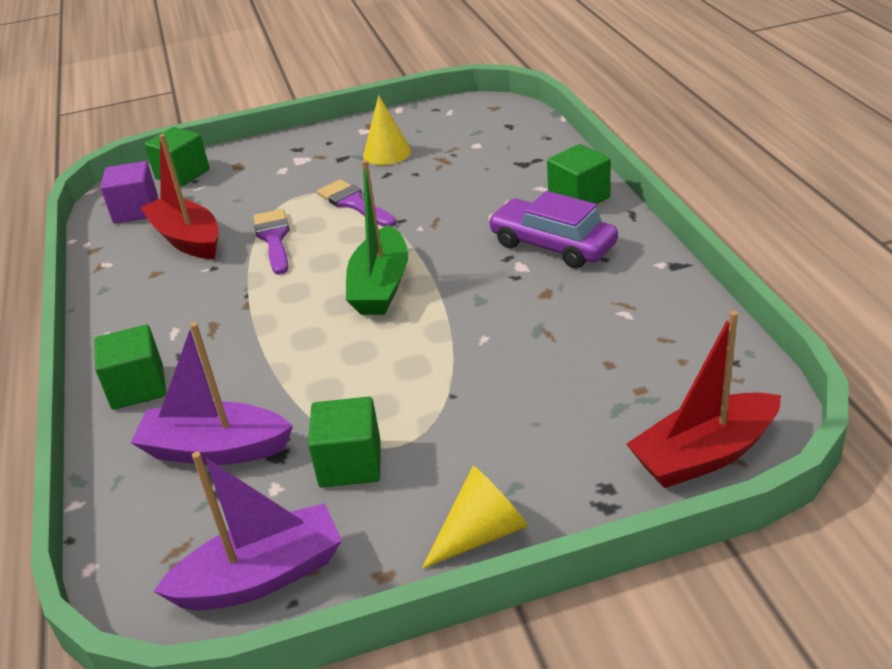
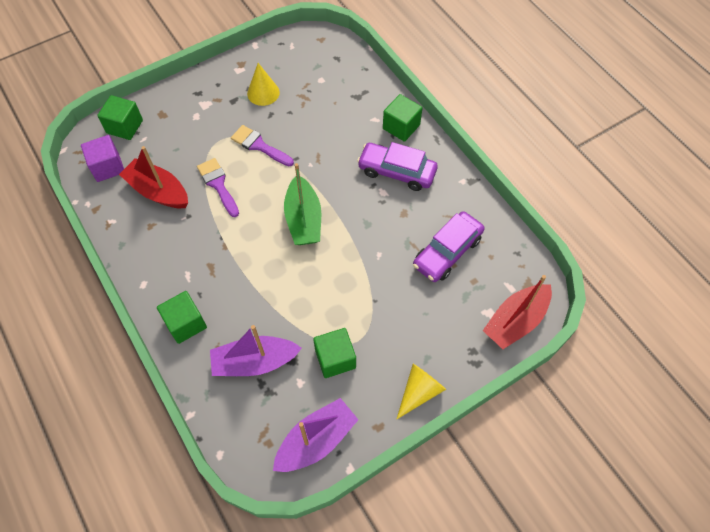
camera: 20 degrees left, 25 degrees up
none -> purple car [413,211,485,282]

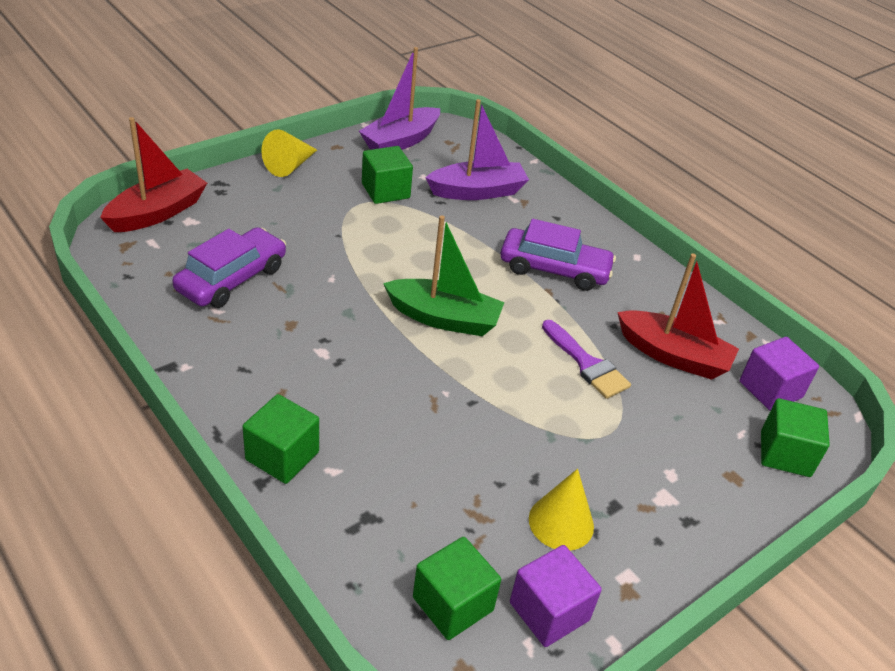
camera: 170 degrees right, 20 degrees down
green cube [157,291,207,344] -> green cube moved to [413,537,501,640]
purple brush [231,125,294,166] -> none
green boat [284,163,321,245] -> green boat turned 120 degrees clockwise [383,215,505,336]
purple car [357,142,438,191] -> purple car moved to [501,219,616,291]
none -> purple cube [510,545,602,647]

